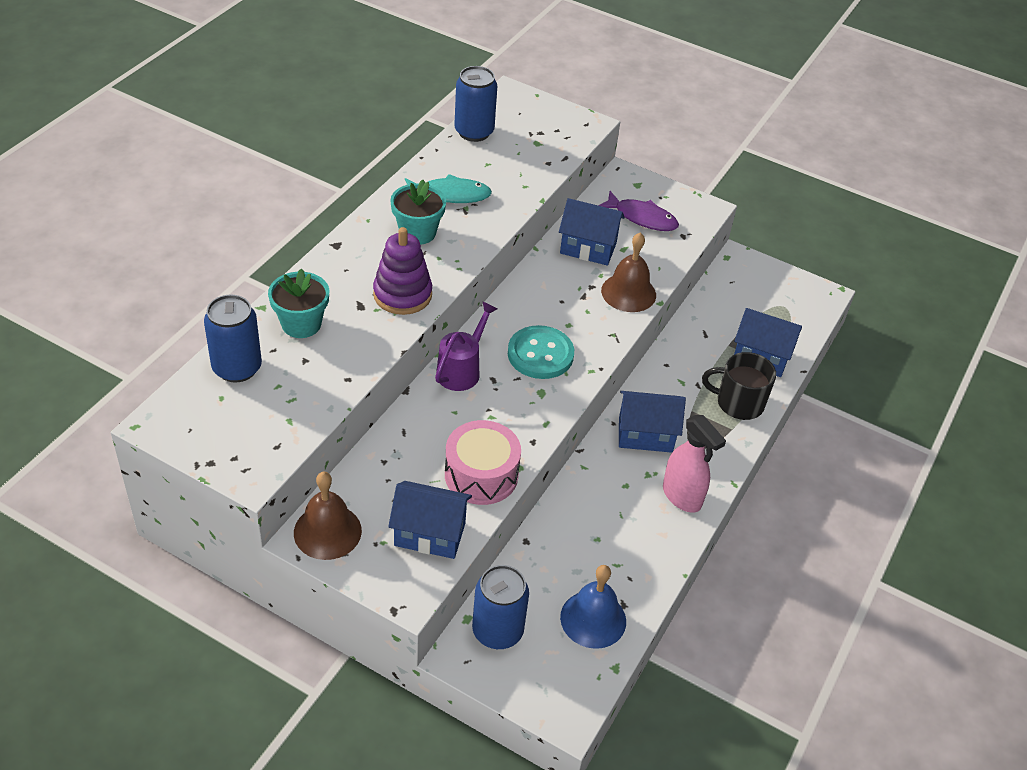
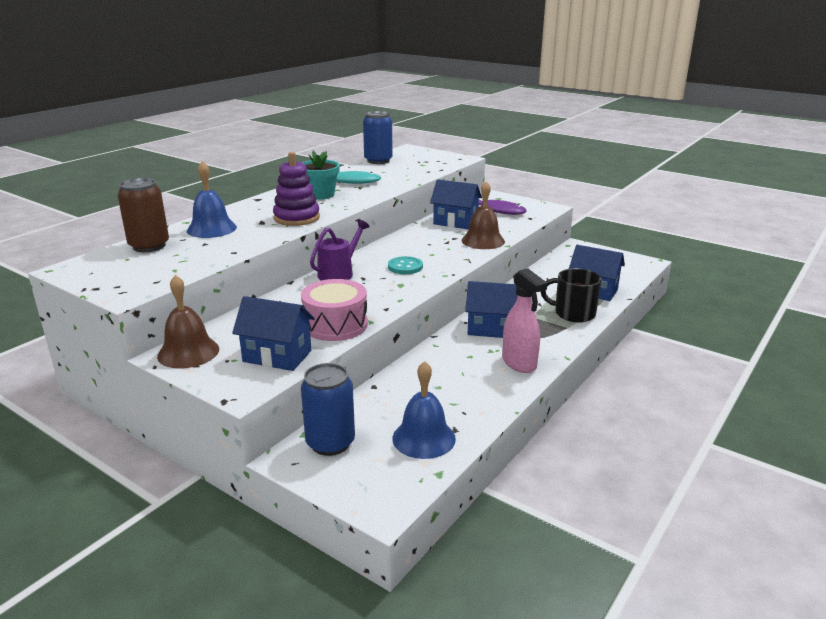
camera: 10 degrees right, 20 degrees down
blue can [204,295,262,383] -> brown can [118,178,169,252]
turquoise flower pot [268,268,329,338] -> blue bell [187,161,237,238]
turquoise button [508,325,574,379] -> turquoise button [388,256,423,274], size x0.65

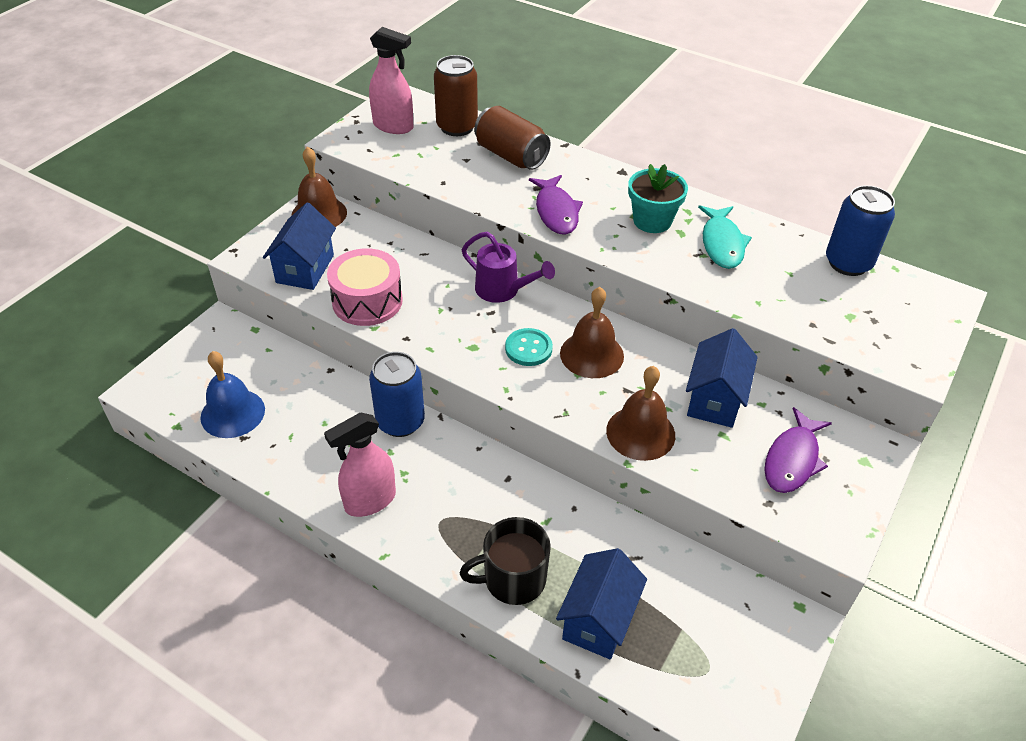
camera: 85 degrees right, 20 degrees up
blue bell [187,161,237,238] -> brown can [474,106,551,170]
purple stacking toy [273,152,320,226] -> purple fish [529,175,583,235]
blue can [301,363,355,456] -> blue can moved to [369,352,425,437]
blue house [465,281,518,338] -> none
black mug [541,268,602,322] -> black mug turned 120 degrees counterclockwise [460,517,551,605]
none -> pink spray bottle [369,27,413,134]
none -> brown bell [560,287,624,378]

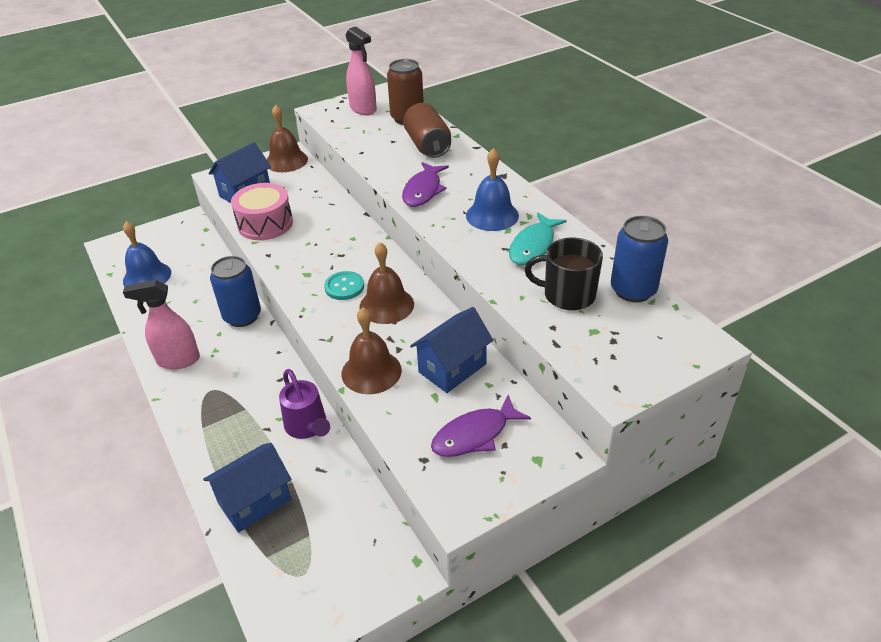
camera: 30 degrees right, 5 degrees down
black mug [460,517,551,605] -> black mug moved to [524,237,603,310]
purple watering can [462,232,555,303] -> purple watering can moved to [279,369,330,439]
turquoise flower pot [628,164,688,233] -> blue bell [466,148,519,231]

